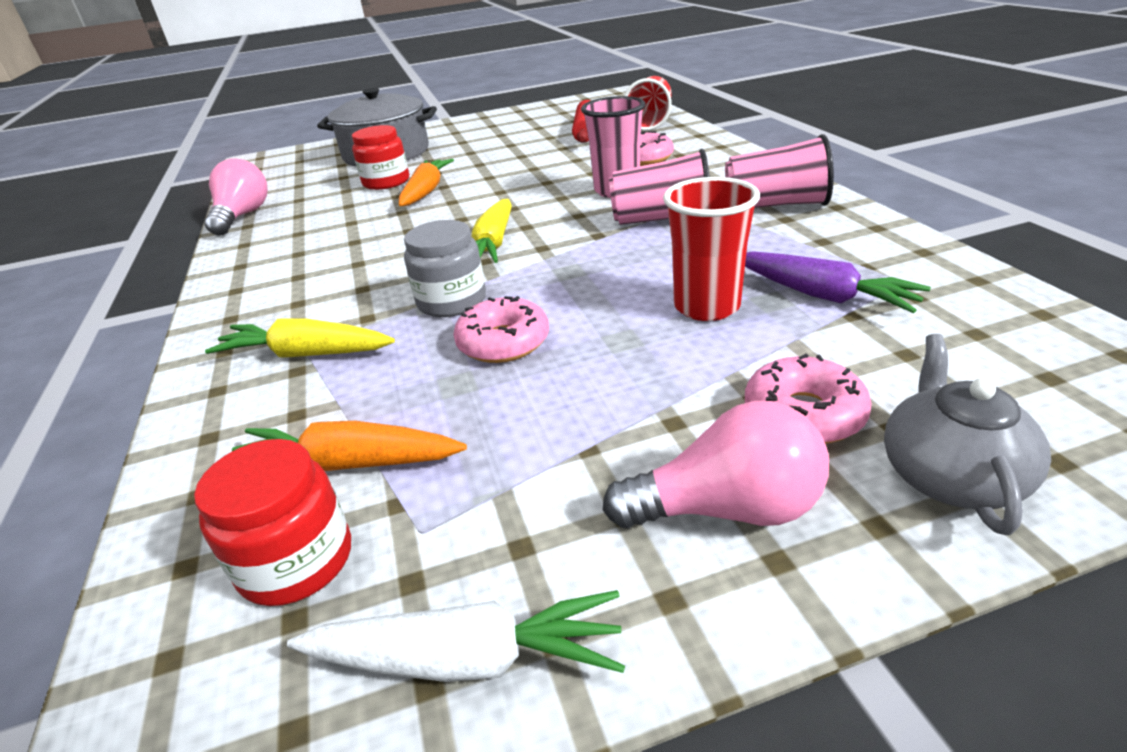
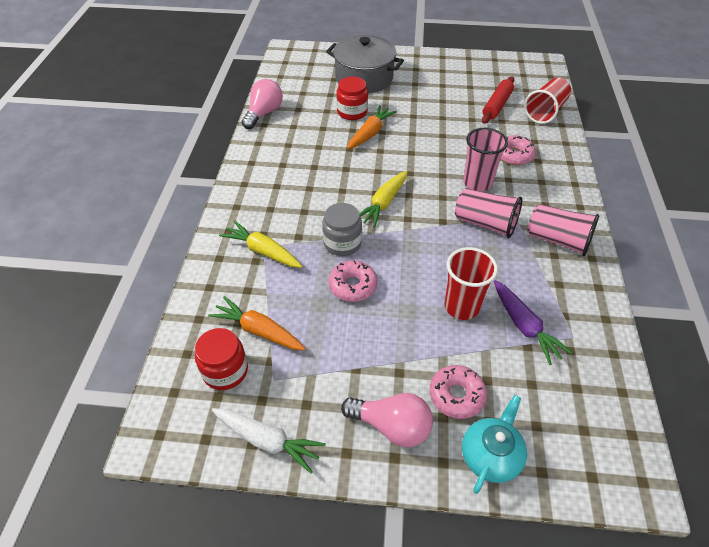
camera: 20 degrees right, 15 degrees up
grey teapot [884,334,1051,535] -> turquoise teapot [462,395,527,494]

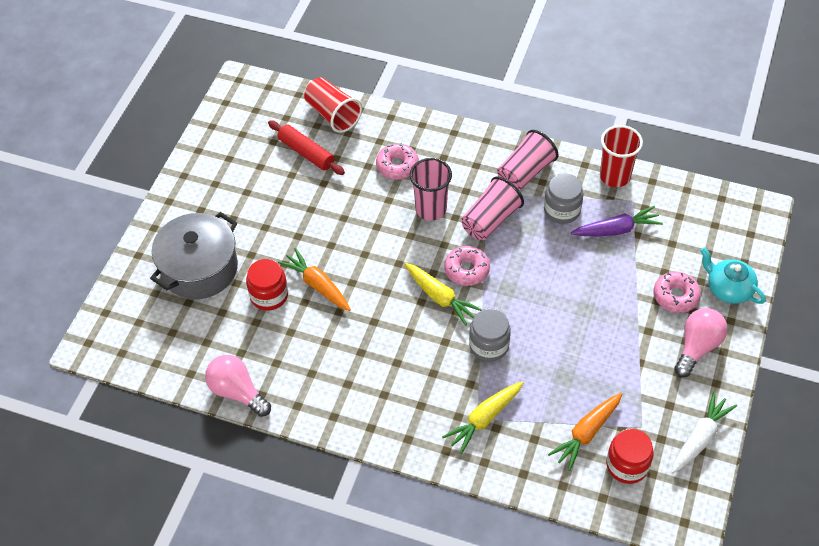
camera: 75 degrees left, 5 degrees up
pink donut [329,260,378,302] -> pink donut moved to [444,246,490,286]
red cup [444,247,498,320] -> red cup moved to [600,125,643,187]
none -> grey jar [544,173,584,224]

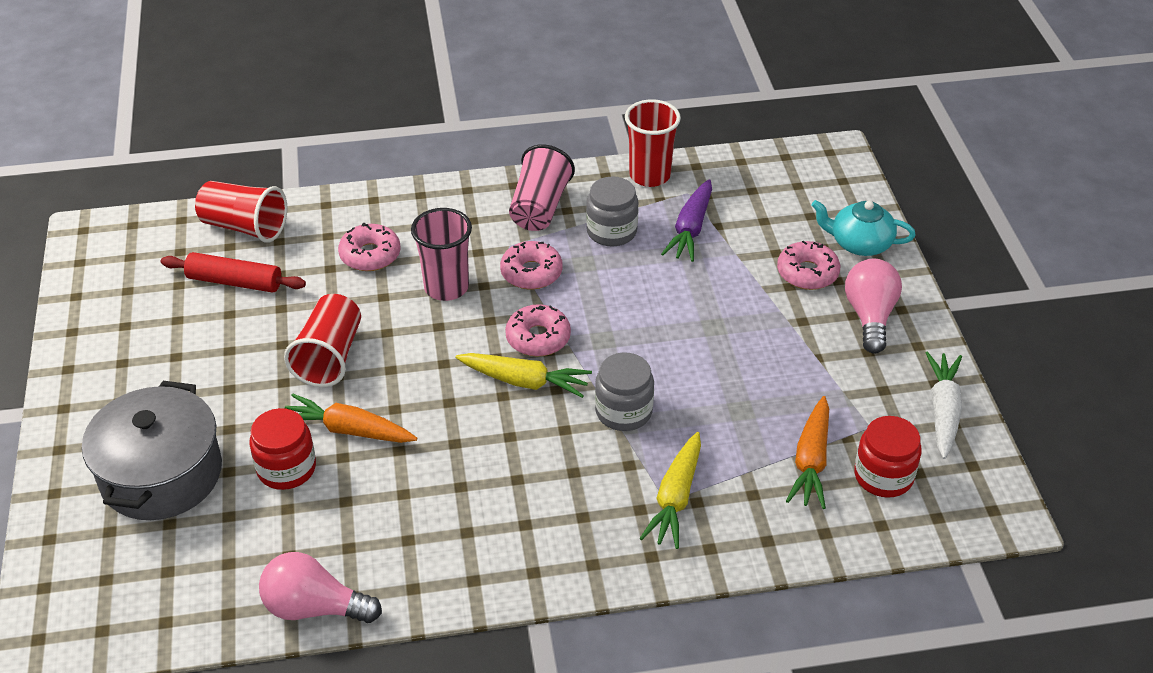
camera: 30 degrees left, 10 degrees down
pink cup [461,176,524,240] -> pink donut [500,241,563,289]
purple carrot [571,206,663,236] -> purple carrot turned 150 degrees clockwise [661,179,712,262]
none -> red cup [284,294,361,387]

